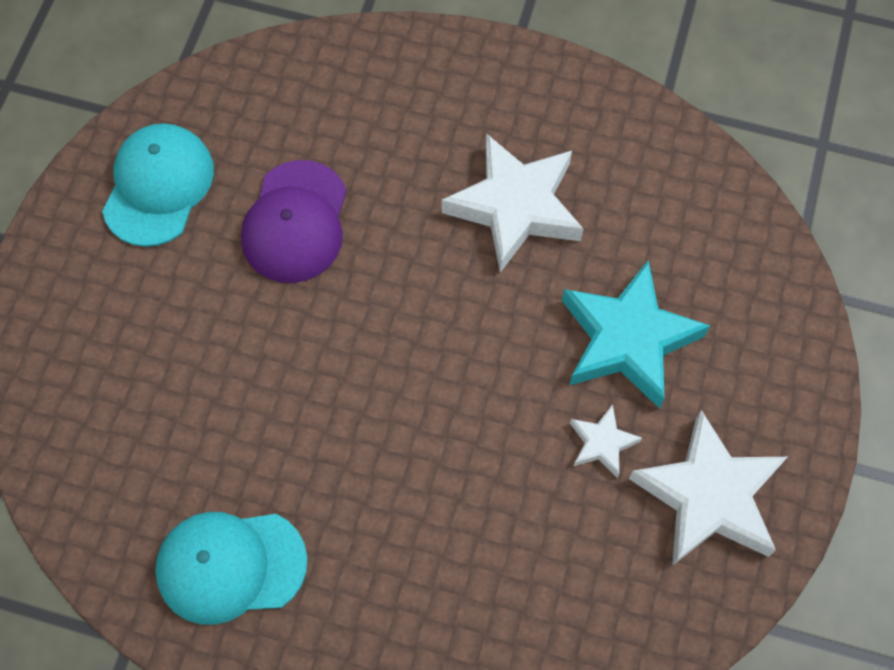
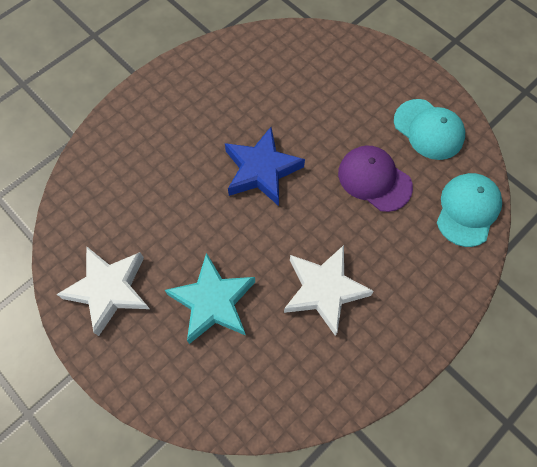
camera: 120 degrees right, 0 degrees up
turquoise cap [155,512,308,625] -> turquoise cap moved to [437,173,502,247]
white star [570,404,642,478] -> none
none -> blue star [225,127,305,206]

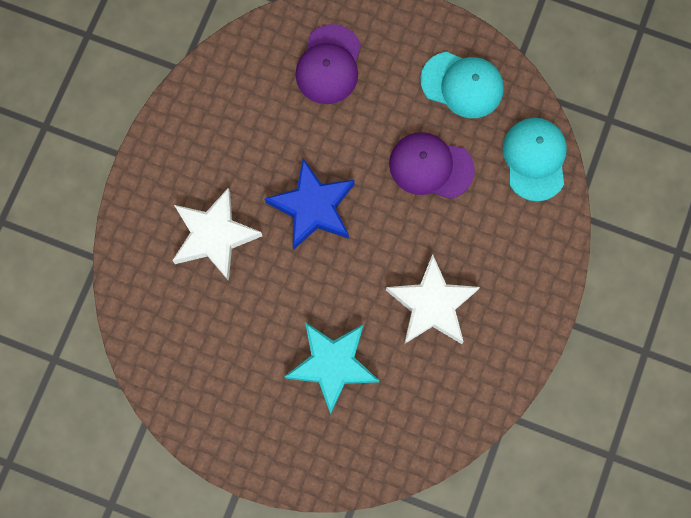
camera: 25 degrees left, 10 degrees up
white star [57,246,150,336] -> white star moved to [172,188,262,281]
none -> purple cap [295,24,361,104]

